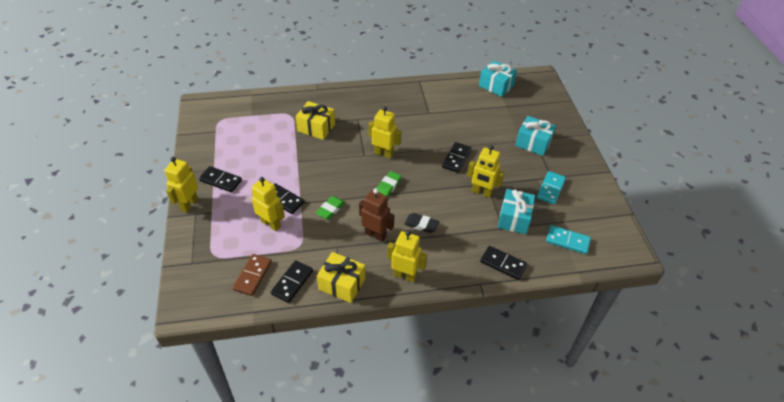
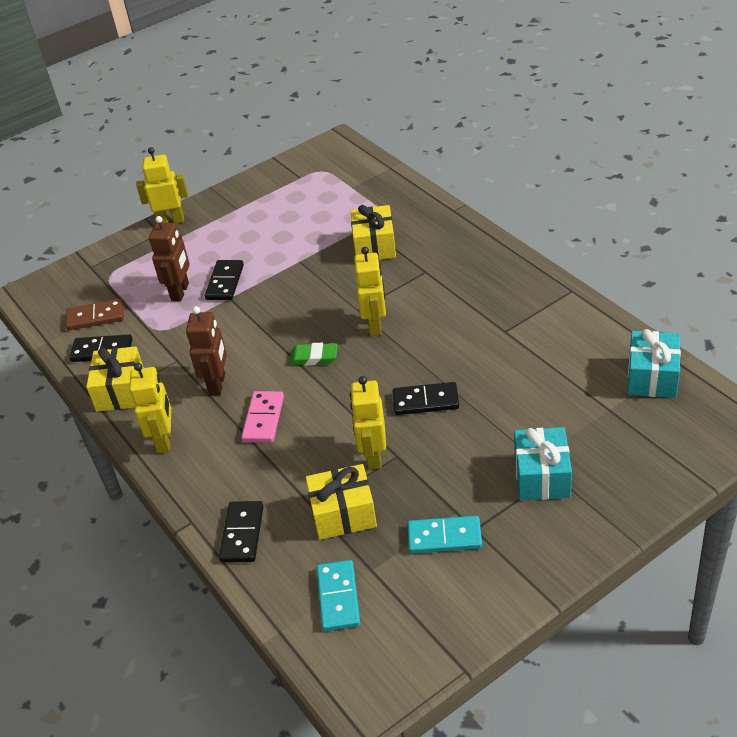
camera: 70 degrees right, 5 degrees down
black domino [199,166,242,192] -> none
yellow robot [251,177,285,231] -> brown robot [149,216,190,301]
green eraser [316,196,345,220] -> none
black eraser [404,213,439,233] -> pink domino [241,391,284,443]
turquoise gift [498,189,535,234] -> yellow gift [306,464,377,540]

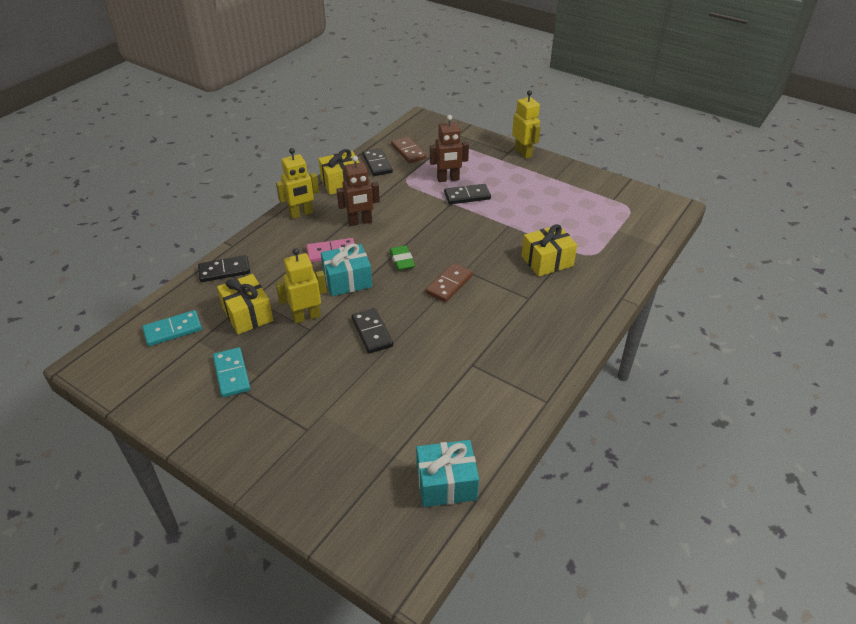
camera: 65 degrees right, 0 degrees up
yellow robot [354,247,386,336] -> brown domino [426,263,473,302]
turquoise gift [514,427,572,500] -> turquoise gift moved to [321,243,372,296]

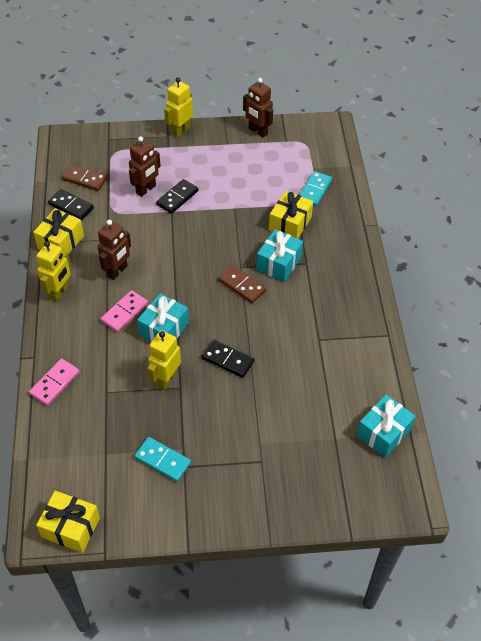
camera: 40 degrees left, 10 degrees up
turquoise domino [142,310,202,346] -> turquoise domino moved to [300,171,332,206]
black domino [198,255,250,282] -> pink domino [29,359,80,406]
yellow gift [217,274,273,334] -> yellow gift moved to [36,491,100,553]
green eraser [389,245,415,271] -> none
brown domino [426,263,473,302] -> brown domino turned 45 degrees counterclockwise [219,265,266,303]
yellow robot [512,90,541,159] -> yellow robot turned 75 degrees counterclockwise [164,77,193,138]
none -> brown robot [243,78,273,138]
none -> turquoise gift [256,229,303,282]

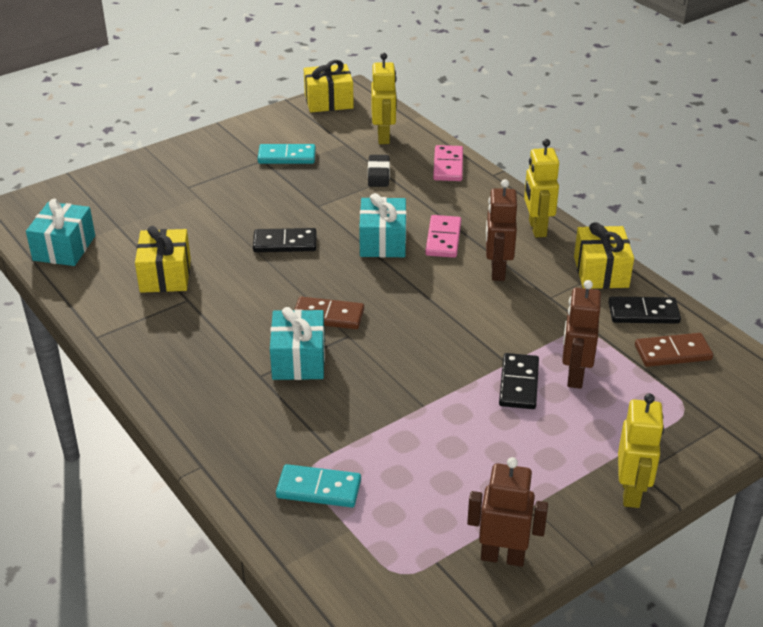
camera: 150 degrees right, 15 degrees down
yellow robot [148,330,181,390] -> yellow robot moved to [371,53,397,144]
yellow gift [269,191,313,239] -> yellow gift moved to [135,226,191,293]
turquoise domino [300,171,332,206] -> turquoise domino turned 75 degrees counterclockwise [276,464,361,507]
none -> black eraser [368,155,390,187]

